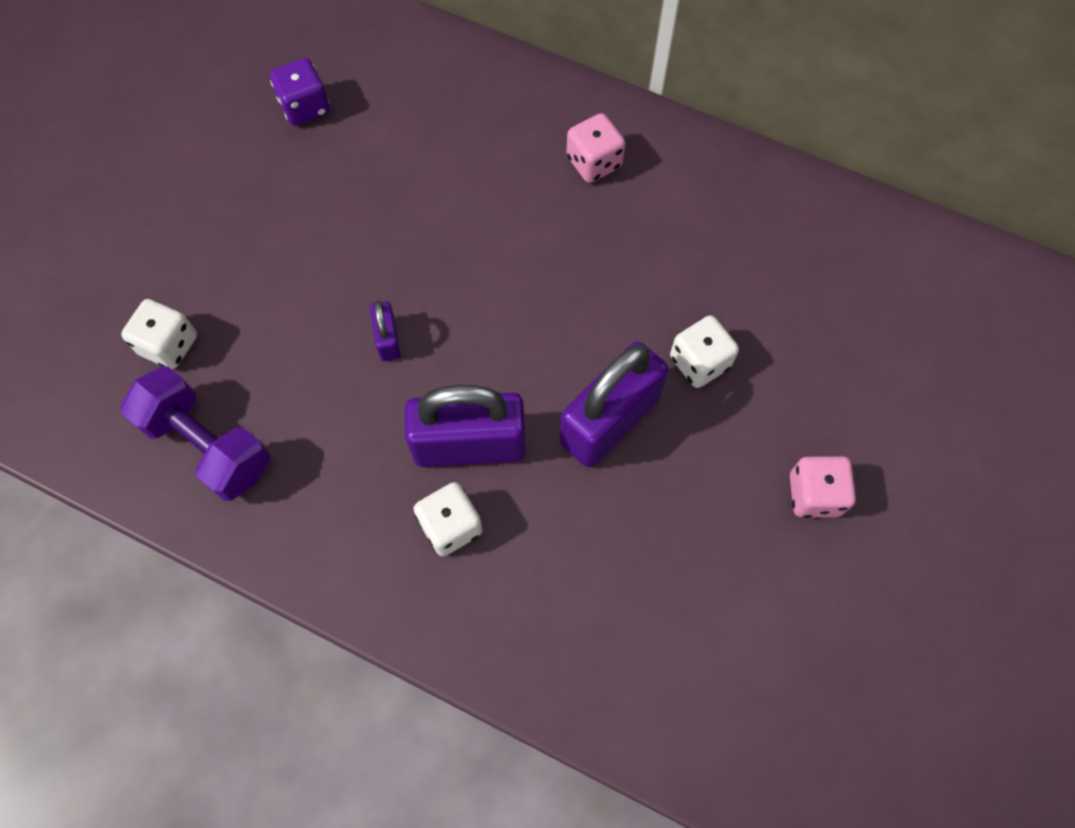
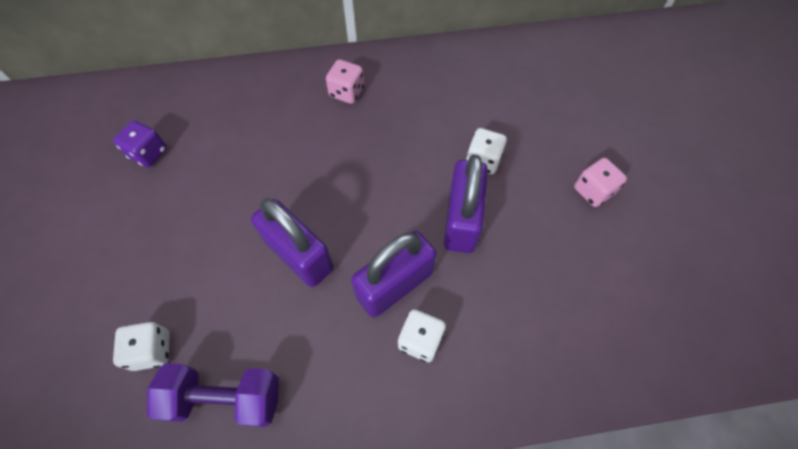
camera: 35 degrees left, 5 degrees down
purple padlock [370,301,401,361] -> purple padlock [251,198,334,287], size x2.16

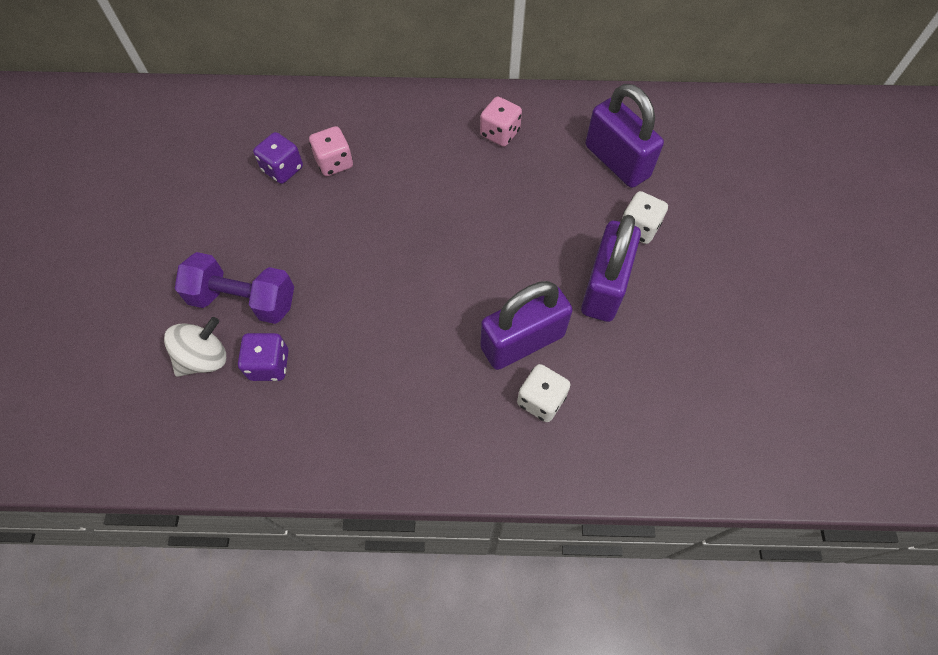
camera: 10 degrees right, 0 degrees up
white dice [113,322,170,371] -> purple dice [238,333,289,381]
purple dumbbell [147,363,279,427] -> purple dumbbell moved to [175,252,294,324]
purple padlock [251,198,334,287] -> purple padlock moved to [585,84,664,188]
pink dice [574,158,627,207] -> pink dice moved to [309,126,353,176]
none -> white spinning top [164,317,226,377]

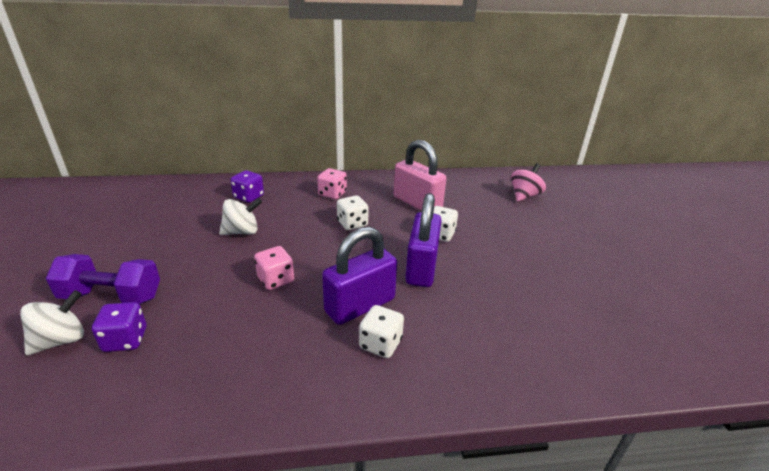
camera: 10 degrees left, 30 degrees down
purple dice [253,132,303,184] -> purple dice moved to [230,170,264,203]
pink dice [309,126,353,176] -> pink dice moved to [254,246,294,290]
purple padlock [585,84,664,188] -> pink padlock [394,140,447,211]
none -> white spinning top [219,198,262,235]
none -> white dice [337,195,369,230]
none -> pink spinning top [511,163,546,202]

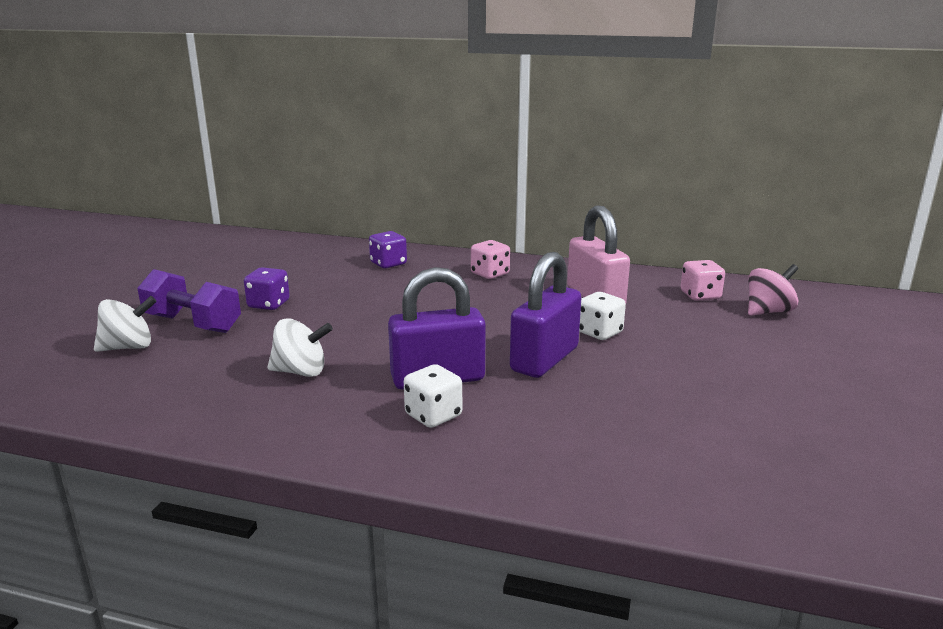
camera: 25 degrees right, 10 degrees down
purple dice [92,302,146,352] -> purple dice moved to [244,267,290,310]
white spinning top [219,198,262,235] -> white spinning top moved to [267,318,333,377]
pink dice [254,246,294,290] -> pink dice moved to [680,260,725,301]
white dice [337,195,369,230] -> none

